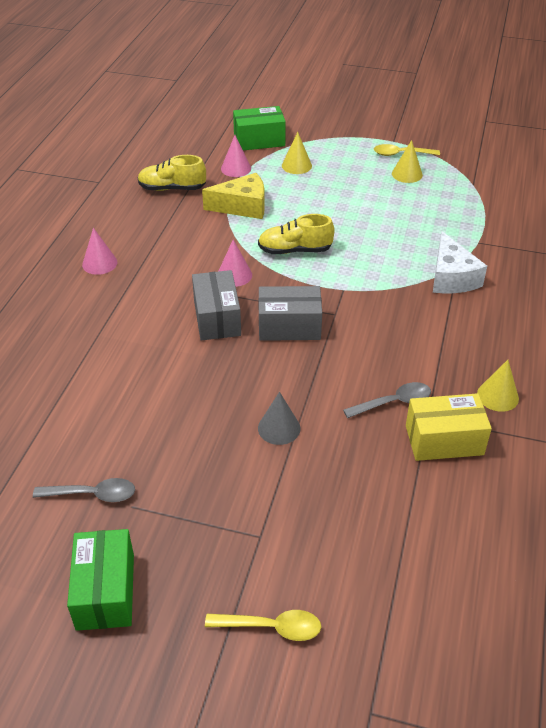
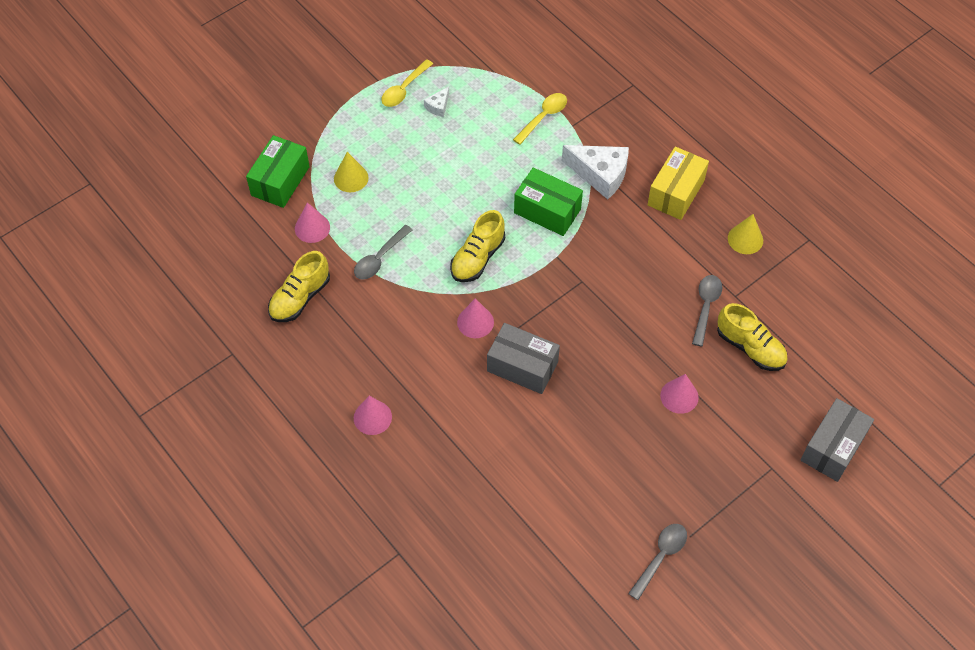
camera: 55 degrees left, 15 degrees up
green box [67,529,134,631] -> green box moved to [514,167,583,236]
yellow cheese [202,173,265,219] -> grey spoon [354,225,412,279]
yellow spoon [205,610,321,641] -> yellow spoon moved to [513,93,567,145]
grey box [258,286,322,341] -> grey box moved to [800,398,874,482]
grey cone [258,392,300,445] -> pink cone [660,374,699,414]
yellow cone [392,140,423,183] -> white cheese [424,86,449,117]
yellow box [406,393,492,461] -> yellow box moved to [648,147,709,220]
none -> yellow shoe [717,303,788,371]

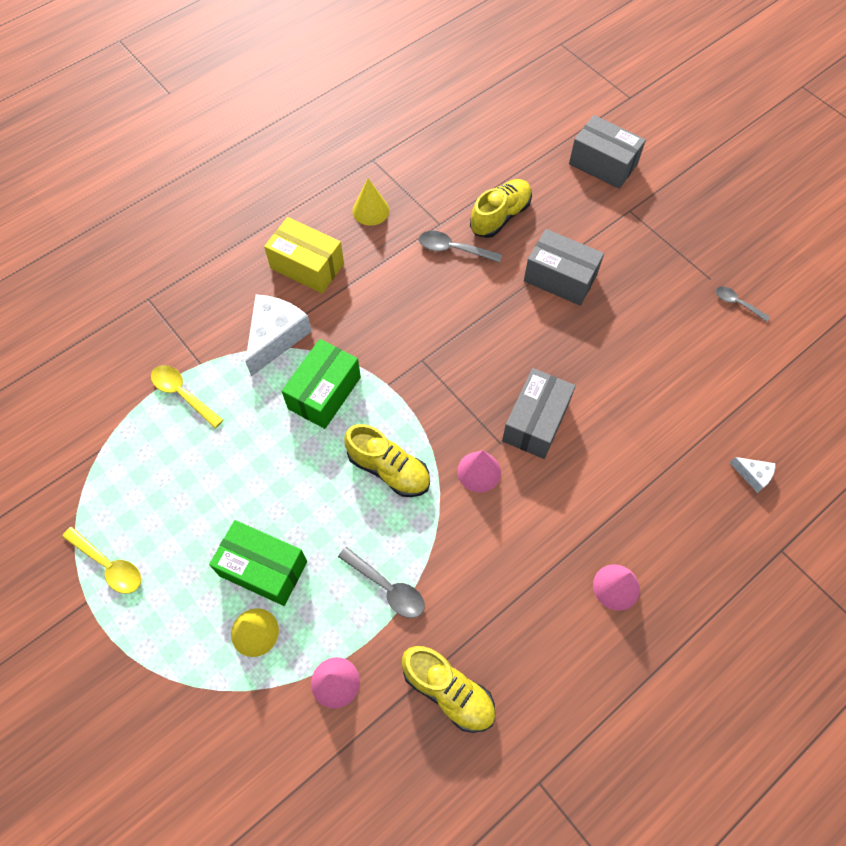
camera: 90 degrees left, 5 degrees up
green box [246,135,310,208] -> green box moved to [209,520,307,606]
white cheese [424,86,449,117] -> white cheese moved to [730,457,776,493]
grey spoon [628,524,687,600] -> grey spoon [716,287,770,322], size x0.67
pink cone [660,374,699,414] -> grey box [524,229,604,306]

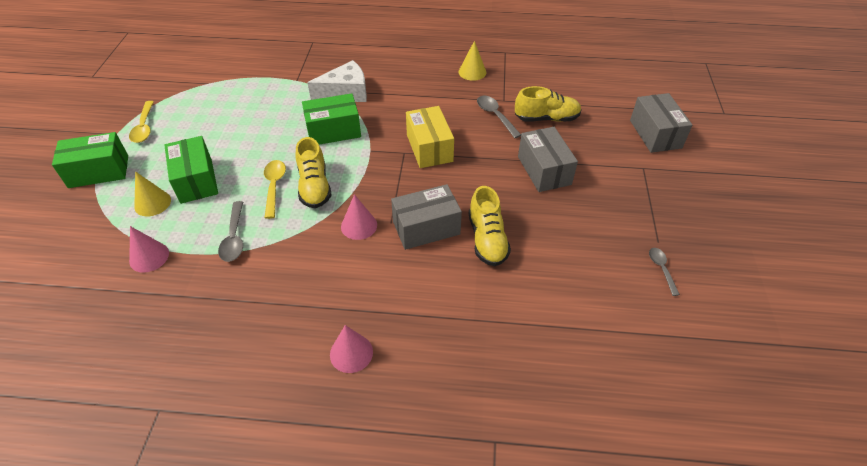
camera: 45 degrees right, 15 degrees down
yellow spoon [151,365,223,428] -> yellow spoon moved to [264,160,286,219]
yellow box [264,217,344,294] -> yellow box moved to [406,106,454,168]
yellow shoe [402,646,495,733] -> yellow shoe moved to [469,186,511,266]
white cheese [730,457,776,493] -> none
none -> green box [52,132,128,188]

